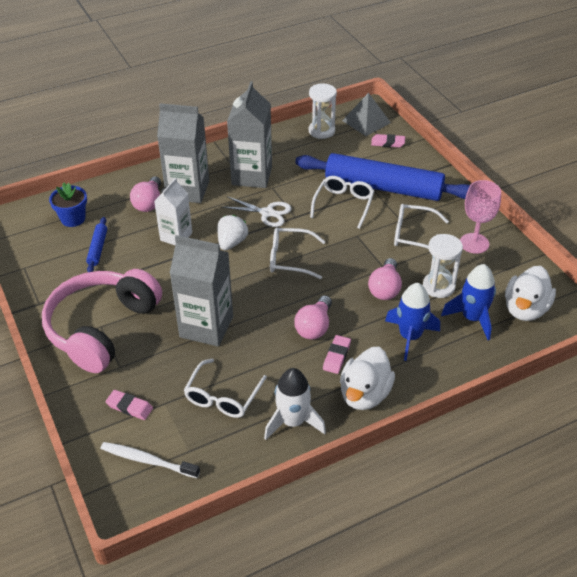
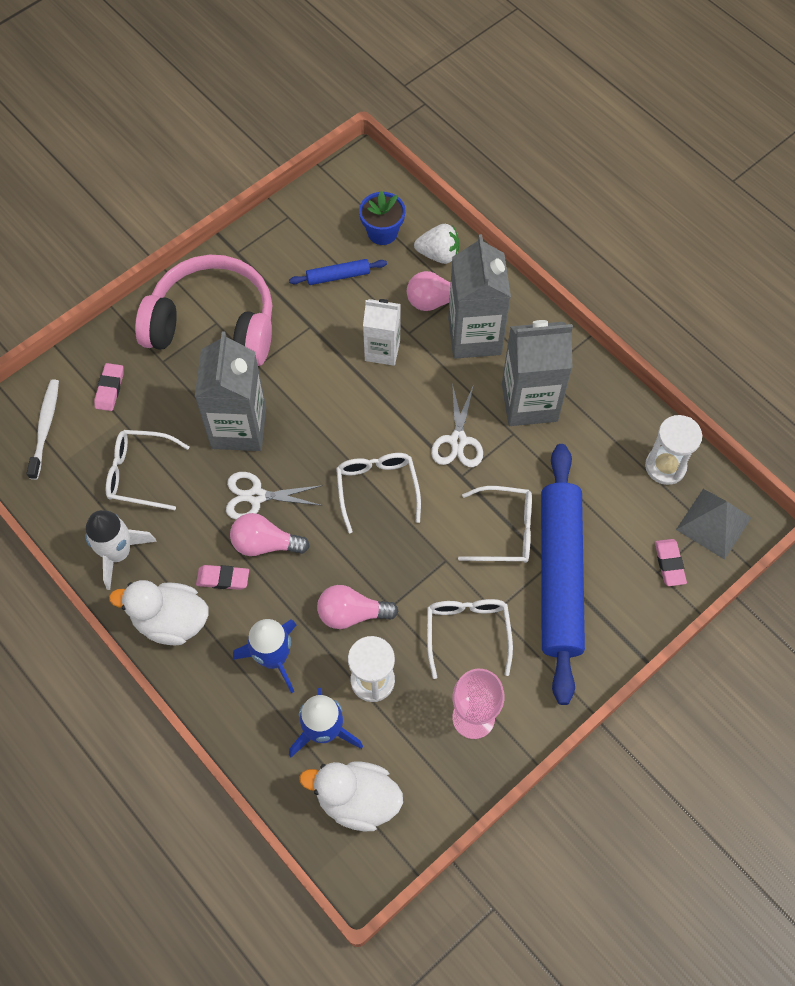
camera: 75 degrees right, 20 degrees up
white strawberry [217,215,248,250] -> white strawberry moved to [414,224,459,264]
none -> white scissors [226,472,323,519]

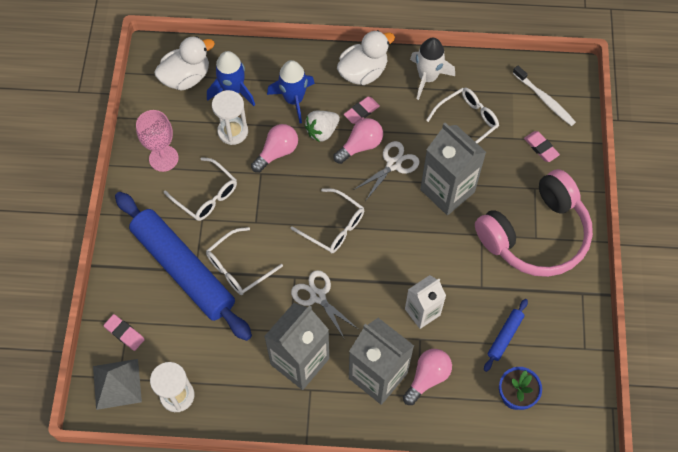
camera: 135 degrees right, 0 degrees up
white strawberry [414,224,459,264] -> white strawberry moved to [304,111,340,142]

